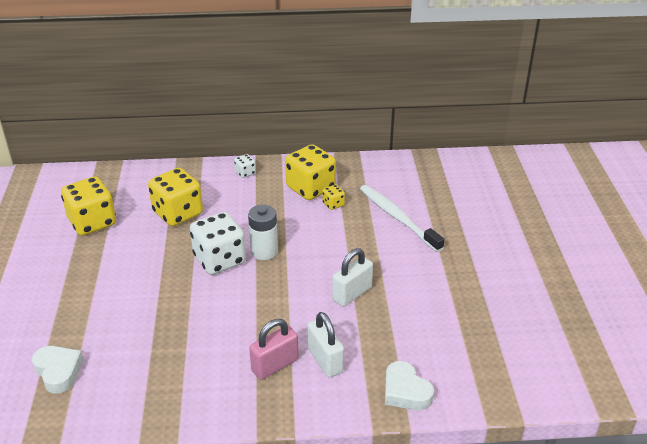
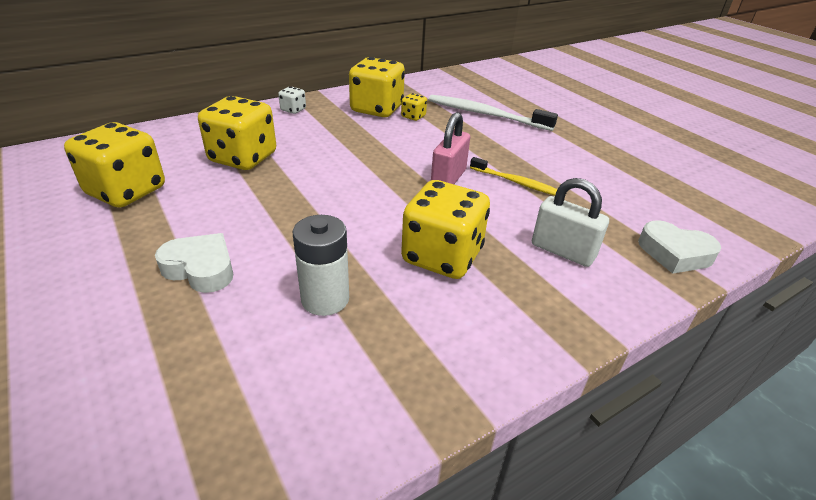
camera: 30 degrees left, 0 degrees up
white heart [32,346,84,394] -> white heart moved to [155,233,233,293]
white dice [190,212,246,275] -> none
white battery [248,205,278,260] -> white battery moved to [293,215,349,316]
pink padlock [249,319,299,380] -> pink padlock moved to [431,112,470,184]
white padlock [332,248,373,307] -> yellow toothbrush [470,157,558,195]
none -> yellow dice [401,180,490,279]

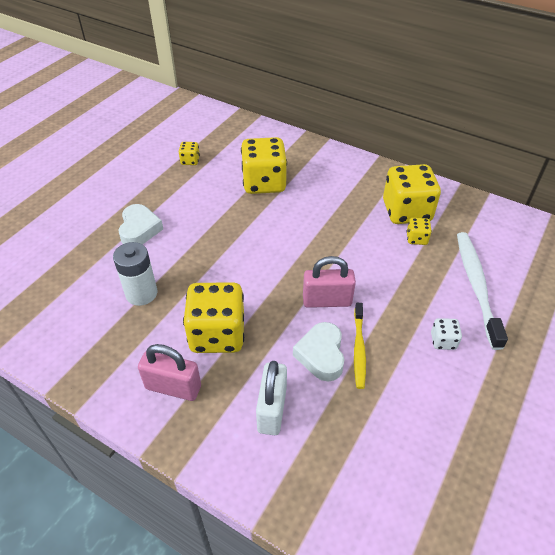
camera: 65 degrees right, 10 degrees up
yellow dice [64,122,165,208] -> yellow dice [179,142,200,165], size x0.45
white dice [278,86,306,114] -> white dice moved to [431,318,462,350]
white heart [638,220,721,274] -> white heart moved to [293,322,345,381]
none -> pink padlock [138,344,201,401]

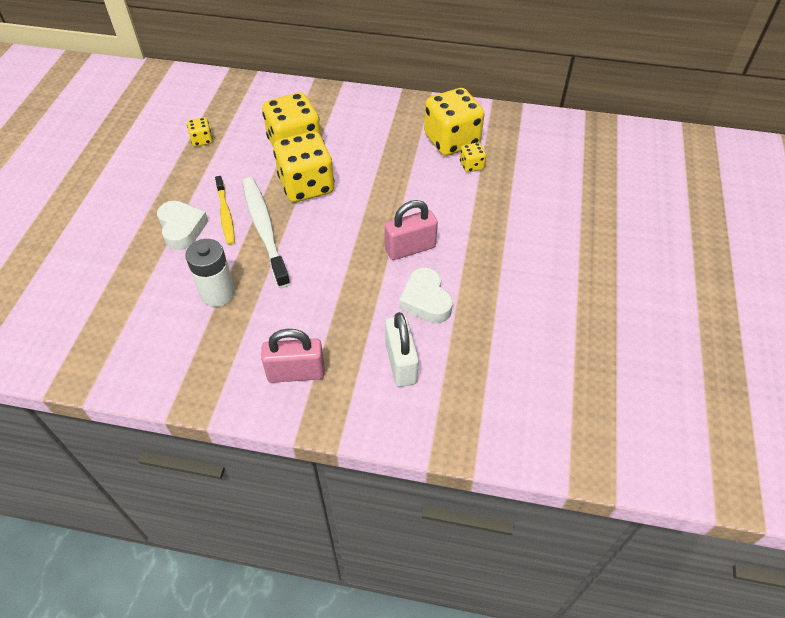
camera: 20 degrees left, 5 degrees up
yellow dice [183,282,244,353] -> yellow dice moved to [273,131,334,202]
yellow toothbrush [354,303,366,389] -> yellow toothbrush moved to [215,176,235,245]
white dice [431,318,462,350] -> none
white toothbrush [457,232,508,350] -> white toothbrush moved to [242,177,290,288]

